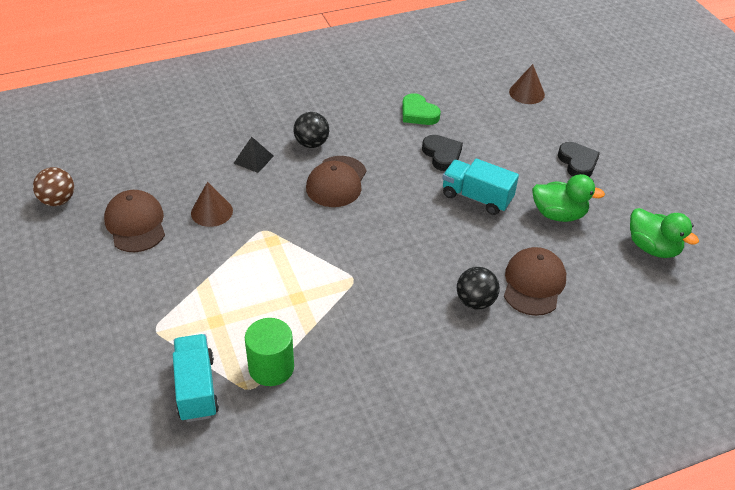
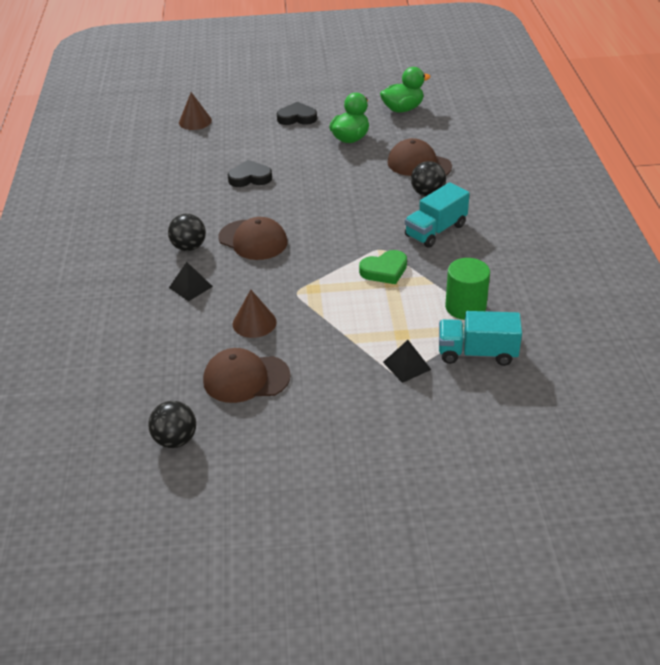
camera: 70 degrees left, 5 degrees down
brown ball [33,167,74,206] -> black ball [148,401,196,448]
green heart [402,93,441,125] -> green heart moved to [359,250,407,284]
turquoise truck [442,159,519,215] -> turquoise truck moved to [405,182,470,248]
none -> black pyramid [383,340,431,383]

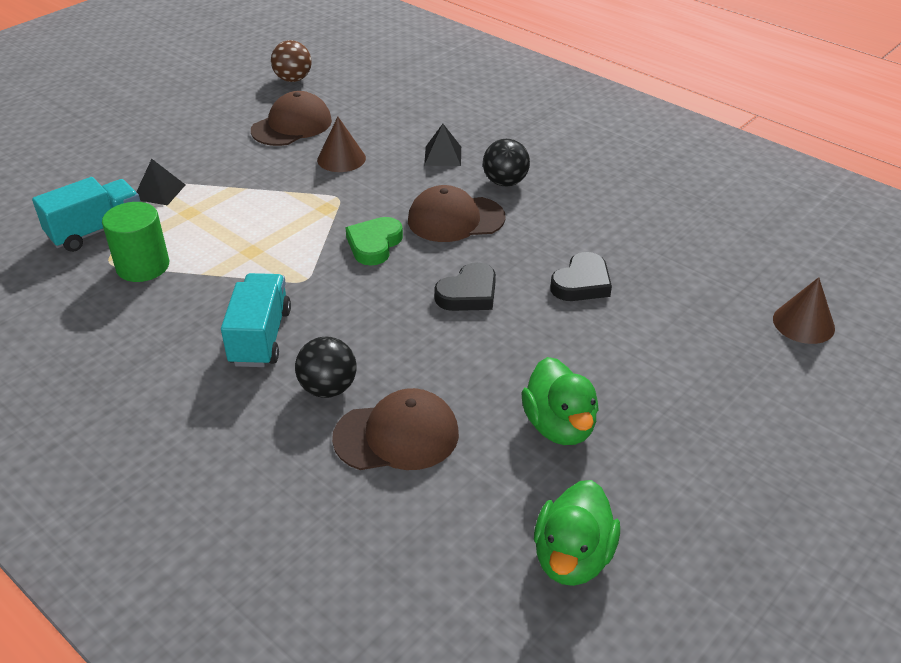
camera: 135 degrees right, 0 degrees up
black ball [148,401,196,448] -> brown ball [271,40,312,82]
black heart [277,102,317,125] -> black heart moved to [434,262,496,311]
green heart [359,250,407,284] -> green heart moved to [345,217,403,266]

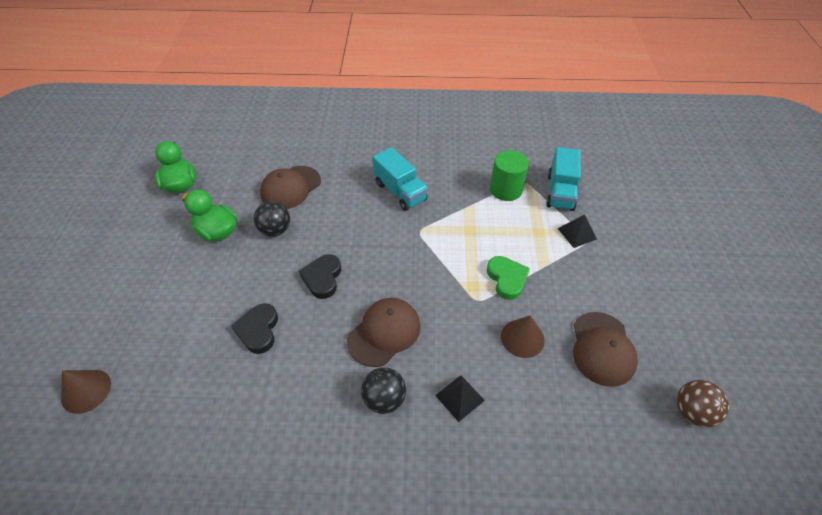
camera: 140 degrees right, 10 degrees up
black ball [295,337,356,398] -> black ball moved to [254,201,290,237]
green heart [345,217,403,266] -> green heart moved to [487,256,530,300]

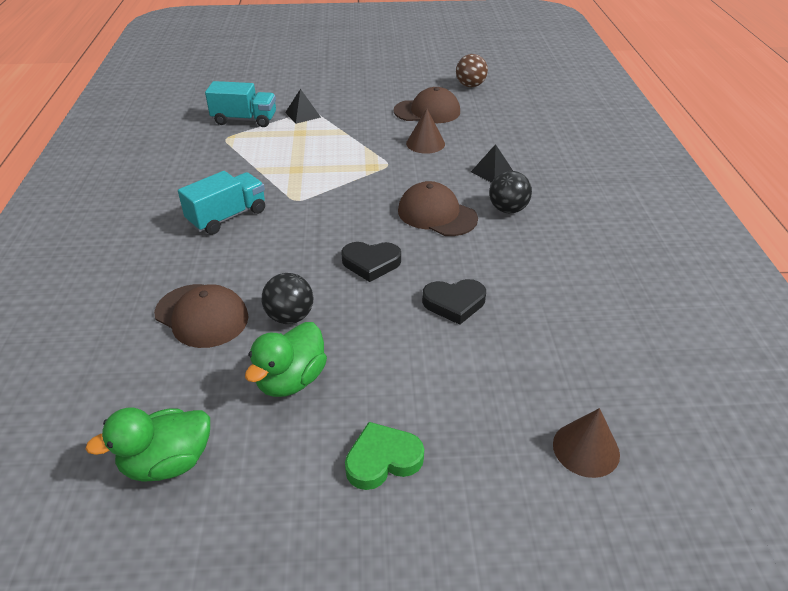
camera: 95 degrees left, 10 degrees down
green heart [487,256,530,300] -> green heart moved to [345,422,424,490]
green cylinder [490,150,529,201] -> none

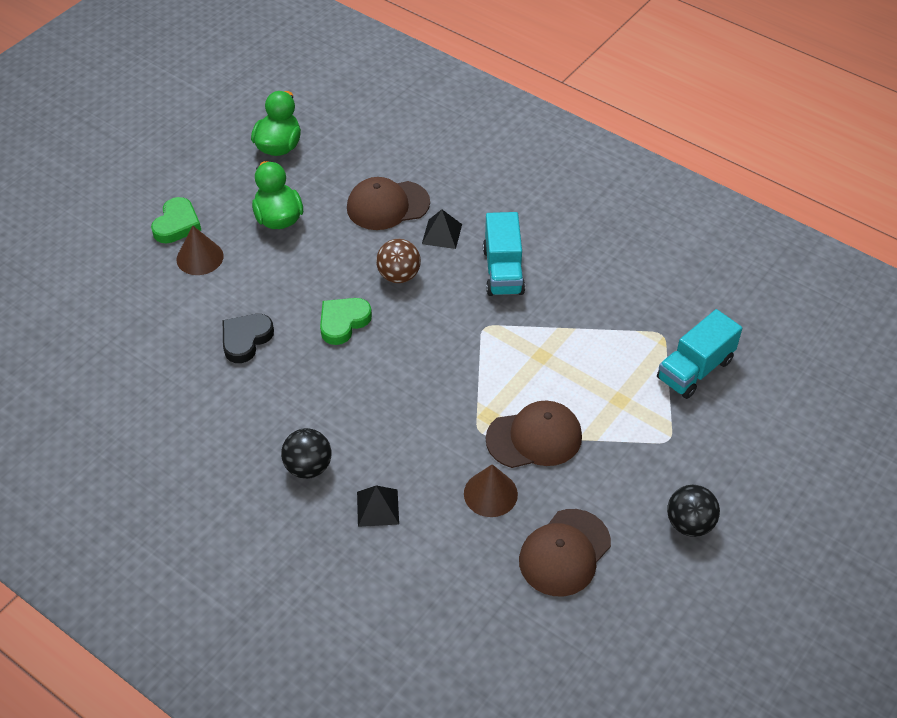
camera: 130 degrees right, 10 degrees up
black ball [262,273,313,324] -> black ball moved to [667,485,720,537]
black pyramid [285,89,321,124] -> black pyramid moved to [422,210,462,249]
black heart [341,242,401,282] -> green heart [320,298,372,345]
brown cap [398,181,478,236] -> brown cap moved to [486,400,582,468]
brown ball [456,54,488,87] -> brown ball moved to [376,239,421,283]
brown cone [553,408,620,478] -> brown cone moved to [177,226,224,275]

